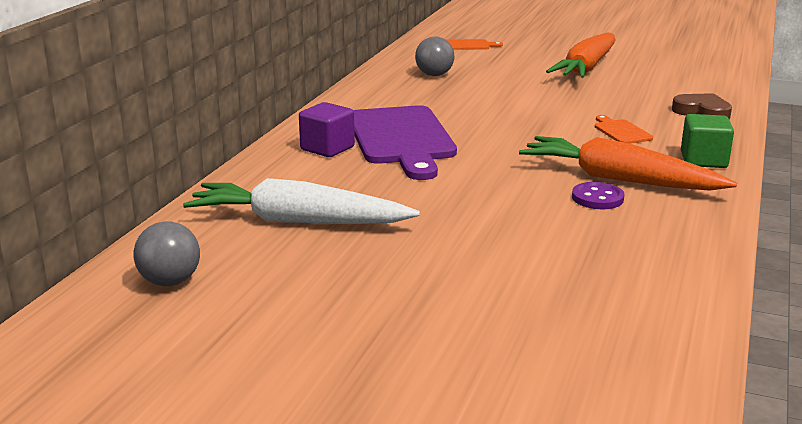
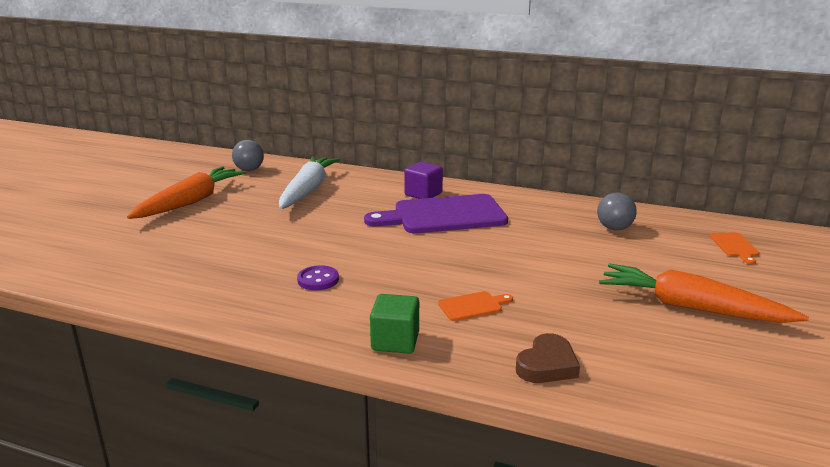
camera: 90 degrees right, 0 degrees up
orange carrot [519,136,737,191] -> orange carrot moved to [127,166,246,219]

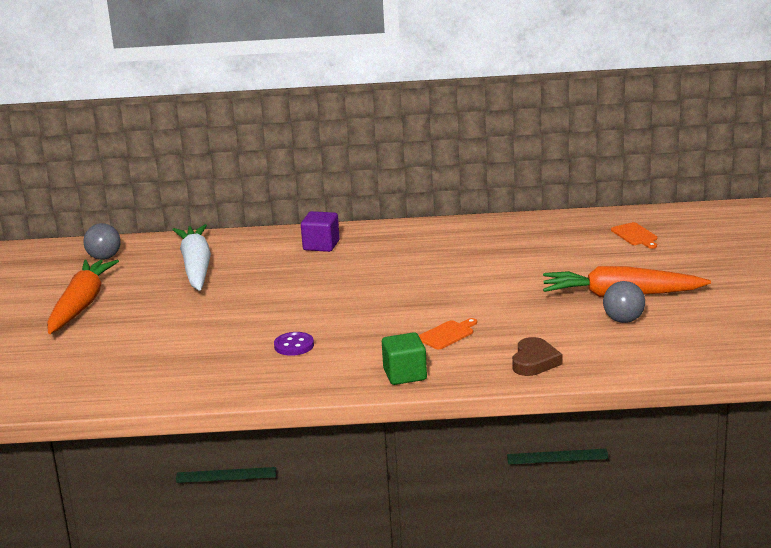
camera: 20 degrees left, 0 degrees up
purple cutting board [364,194,508,233] -> none
grey ball [597,193,637,230] -> grey ball moved to [603,281,645,323]

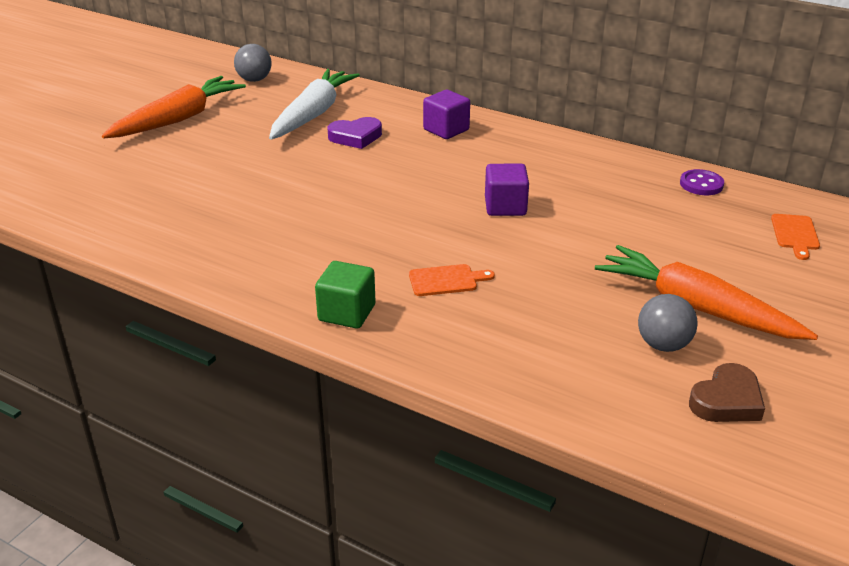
camera: 30 degrees right, 10 degrees up
purple button [274,332,314,356] -> purple button moved to [680,169,724,195]
brown heart [512,337,563,376] -> brown heart moved to [689,363,765,422]
none -> purple heart [328,117,382,149]
none -> purple cube [485,164,529,216]

